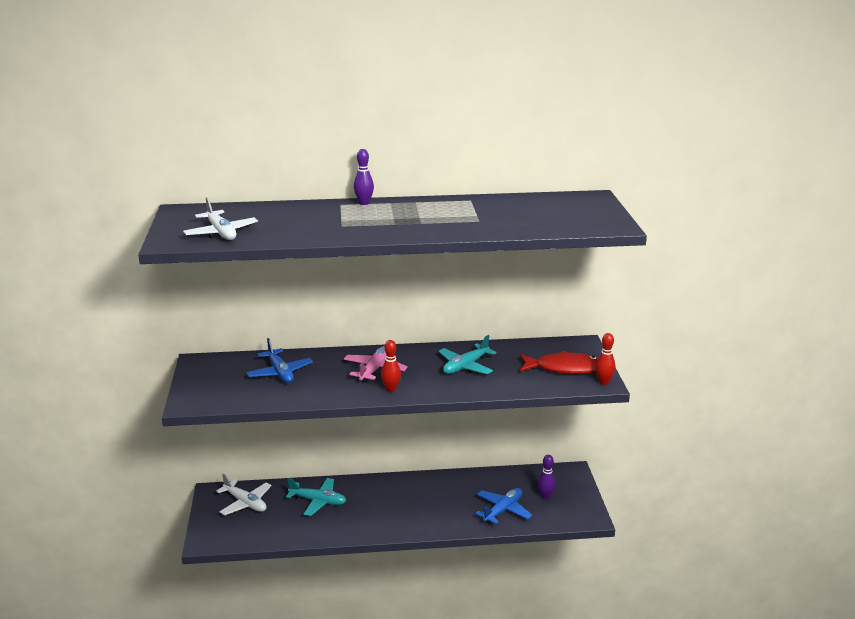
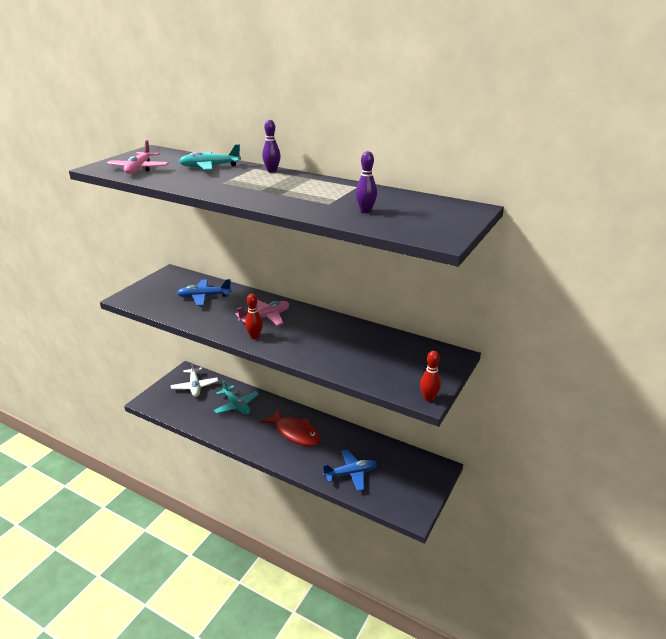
camera: 35 degrees right, 5 degrees up
white plane [183,197,258,240] -> pink plane [107,140,169,174]
blue plane [247,338,313,383] -> blue plane turned 75 degrees clockwise [177,279,232,306]
turquoise plane [439,335,497,374] -> turquoise plane moved to [179,144,241,171]
red fish [520,351,598,374] -> red fish moved to [261,409,321,446]
purple bowling pin [538,455,556,499] -> purple bowling pin moved to [356,151,377,213]

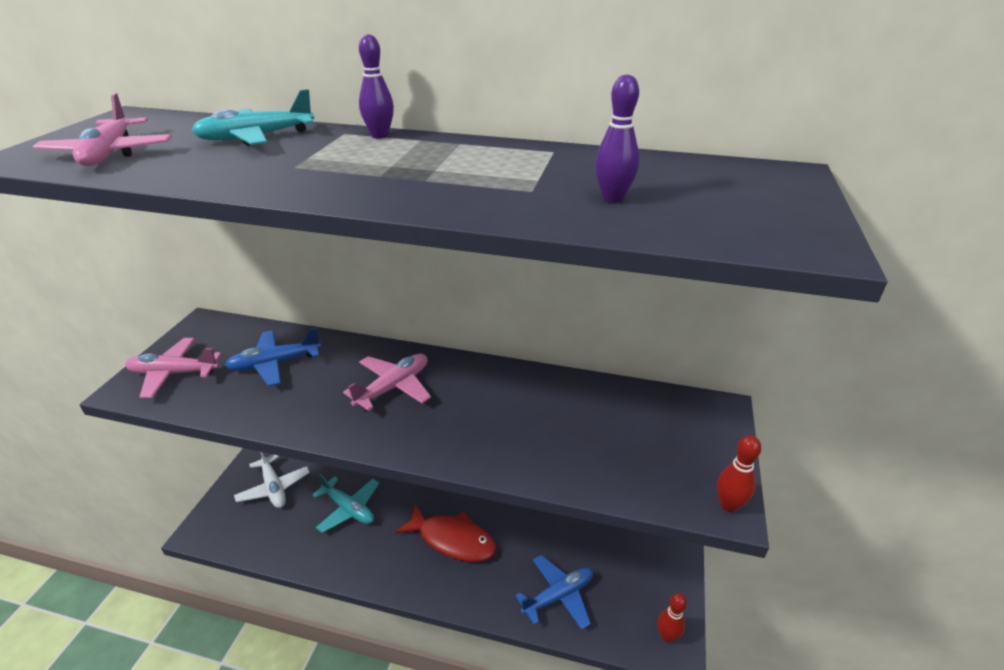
camera: 15 degrees left, 5 degrees up
red bowling pin [245,294,263,339] -> red bowling pin moved to [657,593,687,643]
none -> pink plane [125,338,222,398]

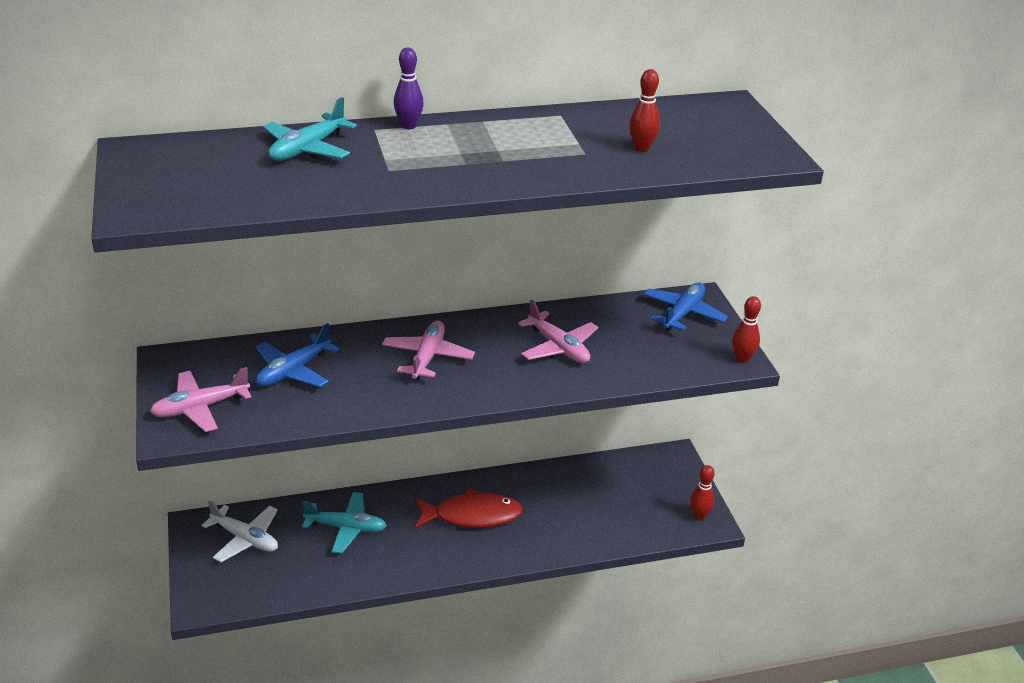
camera: 30 degrees left, 0 degrees up
pink plane [33,93,172,166] -> pink plane moved to [518,299,598,363]
blue plane [515,555,593,630] -> blue plane moved to [643,282,728,331]
purple bowling pin [595,74,639,203] -> red bowling pin [630,69,660,152]

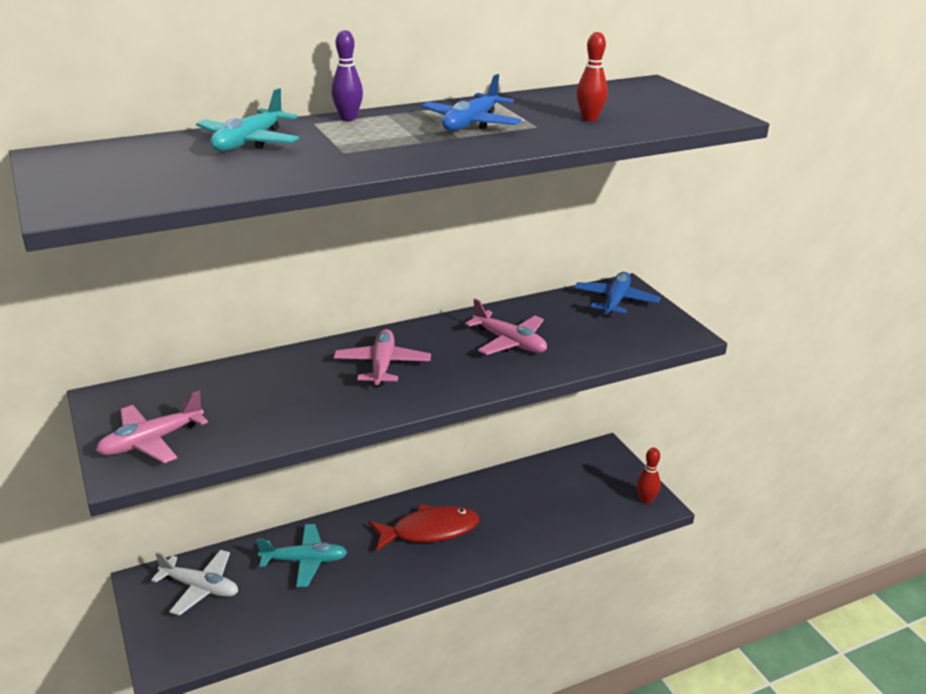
camera: 10 degrees left, 5 degrees down
blue plane [256,323,340,387] -> blue plane moved to [421,74,522,131]
red bowling pin [732,296,761,363] -> none

